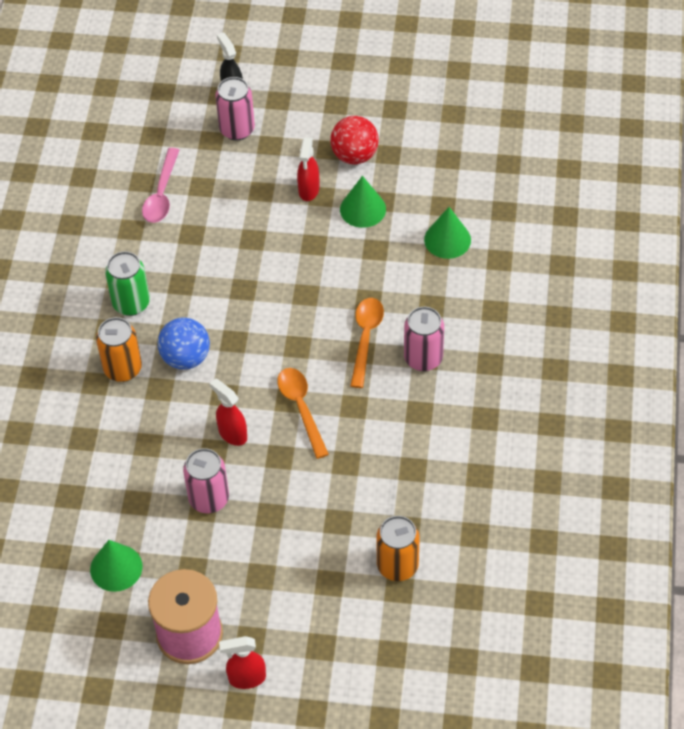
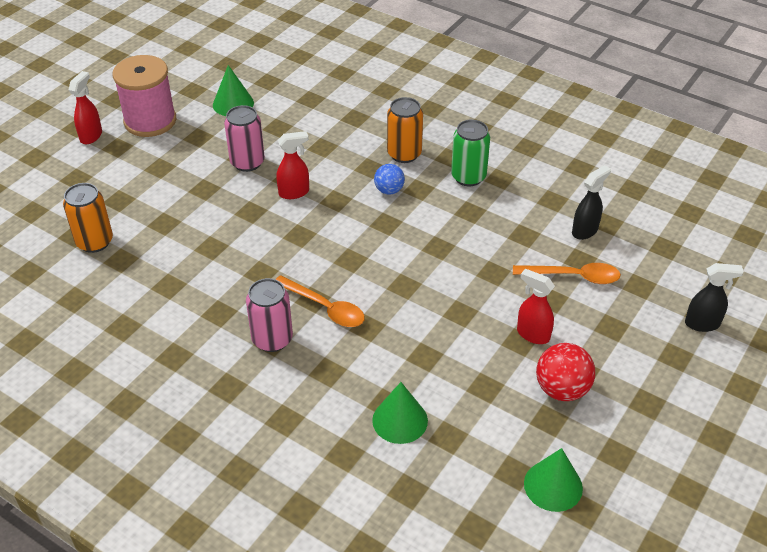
camera: 115 degrees right, 10 degrees down
pink spoon [142,148,179,223] -> black spray bottle [572,165,611,240]
blue ball [158,318,210,370] -> blue ball [374,164,405,195], size x0.64
pink can [215,77,255,141] -> none
orange spoon [277,368,329,459] -> orange spoon moved to [513,263,621,284]
green cone [340,176,386,228] -> green cone moved to [524,448,583,512]

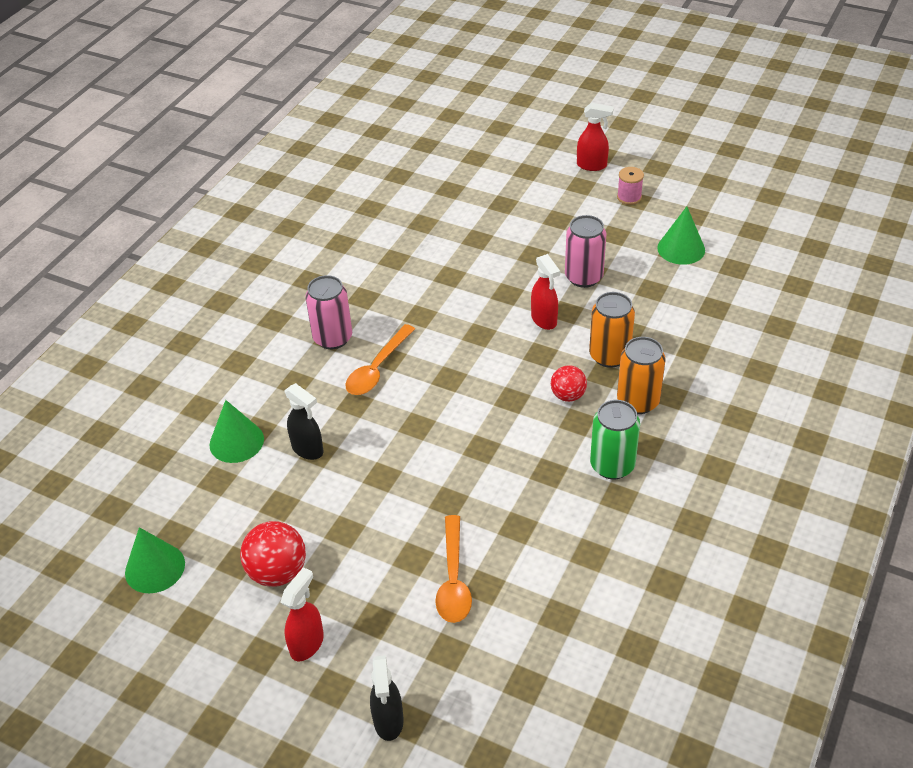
camera: 85 degrees right, 0 degrees up
orange can [63,183,113,253] -> orange can moved to [589,292,635,368]
pink spool [113,55,176,137] -> pink spool [617,167,644,205], size x0.44
blue ball [374,164,405,195] -> red ball [551,365,587,402]
red spray bottle [517,269,555,344] -> red spray bottle moved to [281,567,324,661]
black spray bottle [572,165,611,240] -> black spray bottle moved to [284,383,323,460]

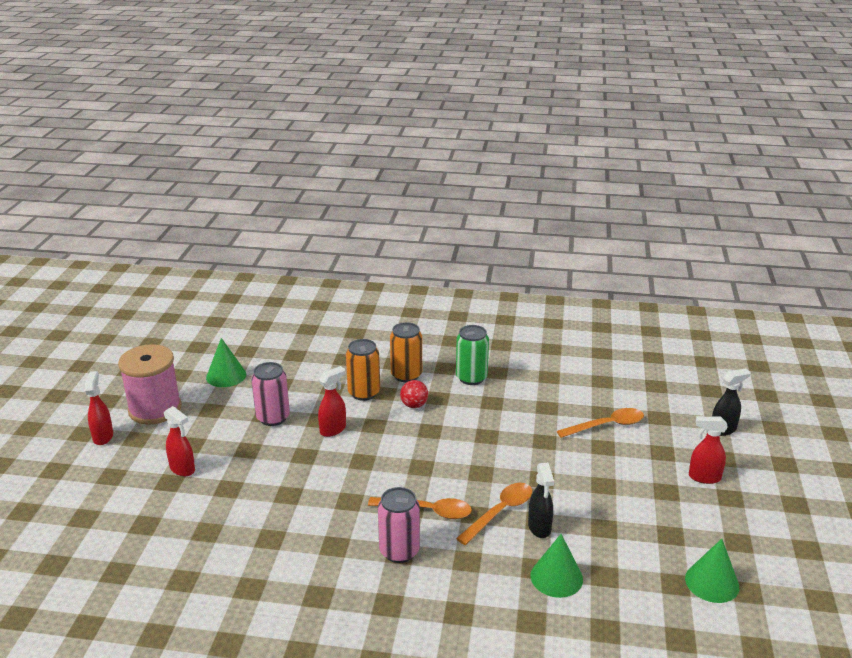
camera: 110 degrees left, 15 degrees down
red ball [240,521,306,587] -> none
black spray bottle [284,383,323,460] -> black spray bottle turned 150 degrees clockwise [528,463,554,538]
pink spool [617,167,644,205] -> pink spool [118,344,182,425], size x2.28
none -> red spray bottle [164,406,195,476]
none -> orange spoon [456,483,532,545]

